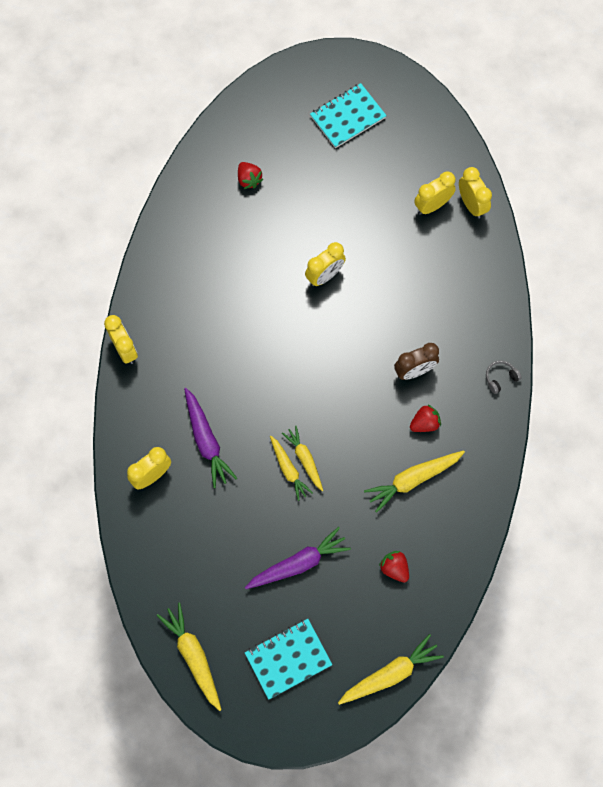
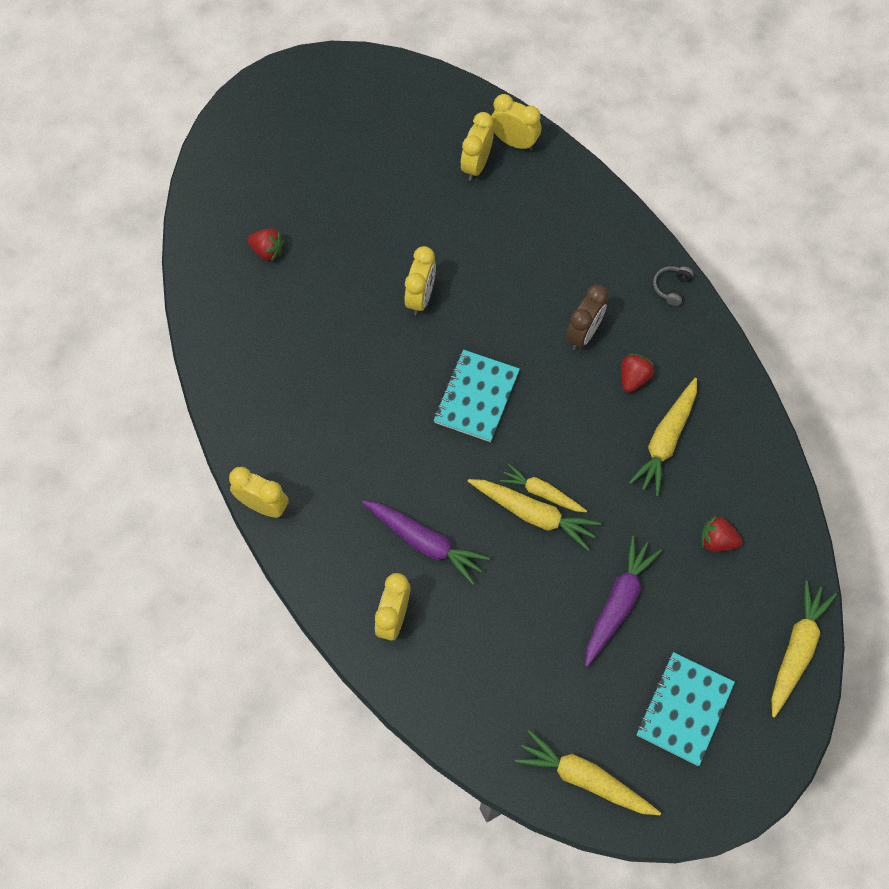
camera: 35 degrees left, 5 degrees down
yellow carrot [270,436,313,501] -> yellow carrot [468,479,601,551], size x1.50
turquoise notebook [310,83,387,148] -> turquoise notebook moved to [433,350,520,442]

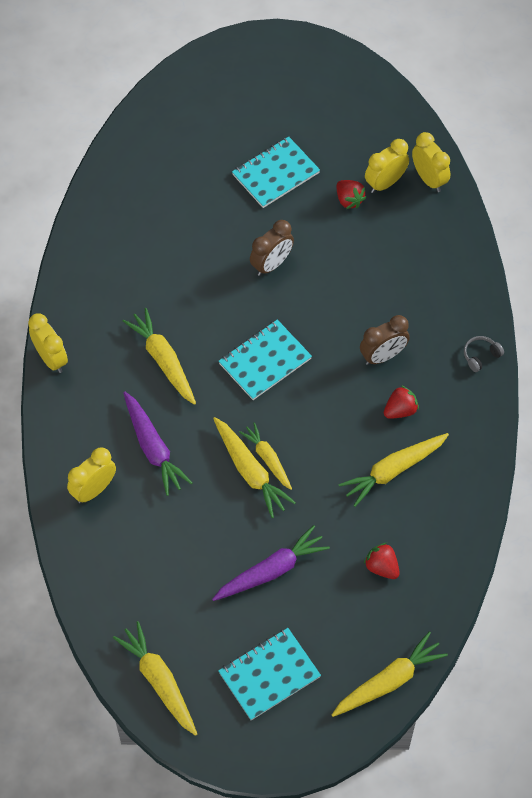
camera: 30 degrees right, 5 degrees down
red strawberry [247,228,285,262] -> red strawberry moved to [337,180,367,209]
yellow clock [405,246,436,315] -> brown clock [250,220,294,276]
none -> yellow carrot [123,308,196,405]
none -> turquoise notebook [232,137,320,208]

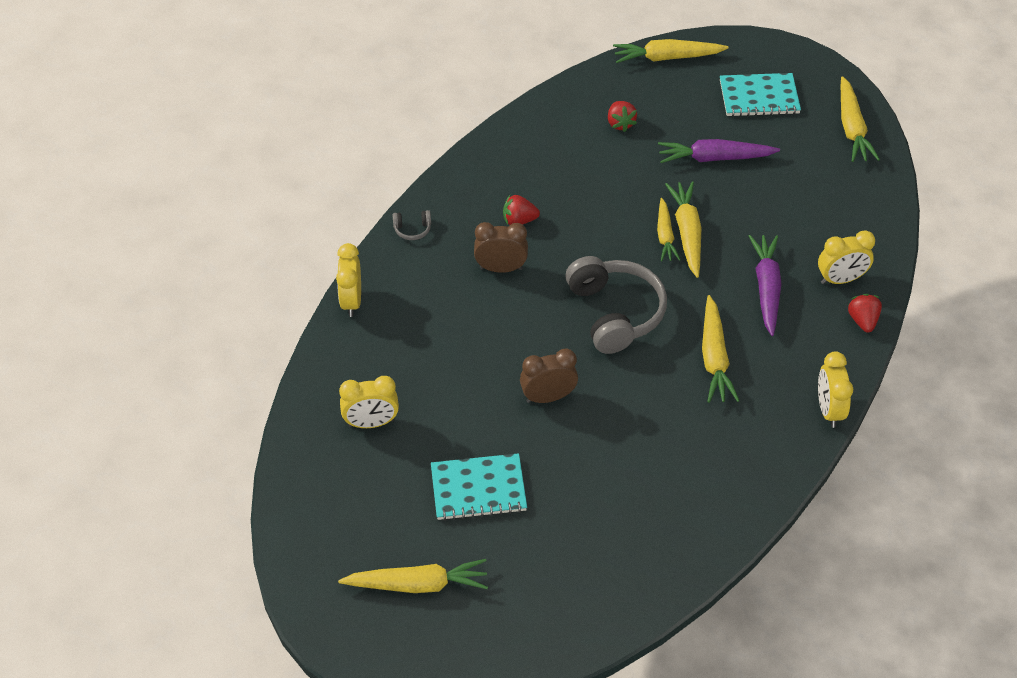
camera: 150 degrees left, 10 degrees down
turquoise notebook [219,320,312,400] -> grey headphones [565,256,667,354]
red strawberry [337,180,367,209] -> red strawberry moved to [848,294,882,332]
yellow carrot [338,433,449,507] -> yellow carrot moved to [338,559,488,593]
yellow clock [412,132,450,192] -> yellow clock moved to [336,243,361,317]

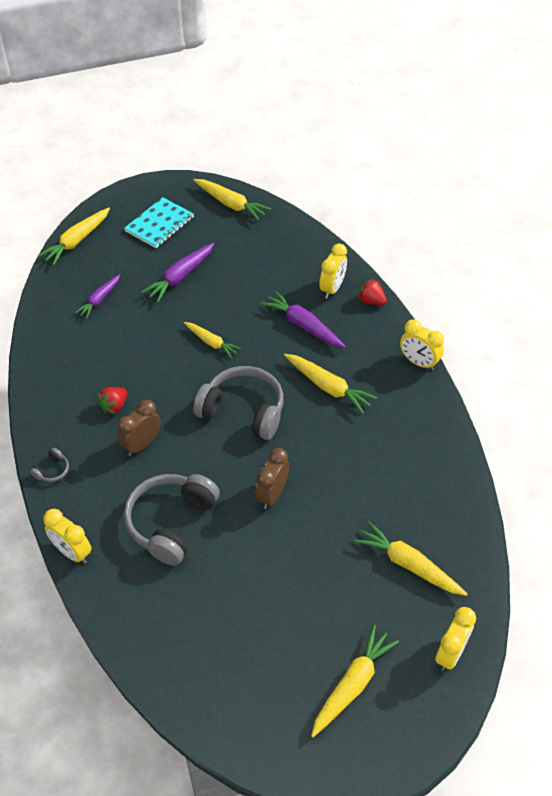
camera: 50 degrees left, 0 degrees up
yellow clock [339,376,399,428] -> yellow clock moved to [435,607,476,671]
turquoise notebook [431,453,527,521] -> none
red strawberry [608,101,637,132] -> purple carrot [75,274,120,319]
yellow carrot [665,181,702,278] -> yellow carrot moved to [354,521,467,596]
none -> grey headphones [124,474,220,566]

